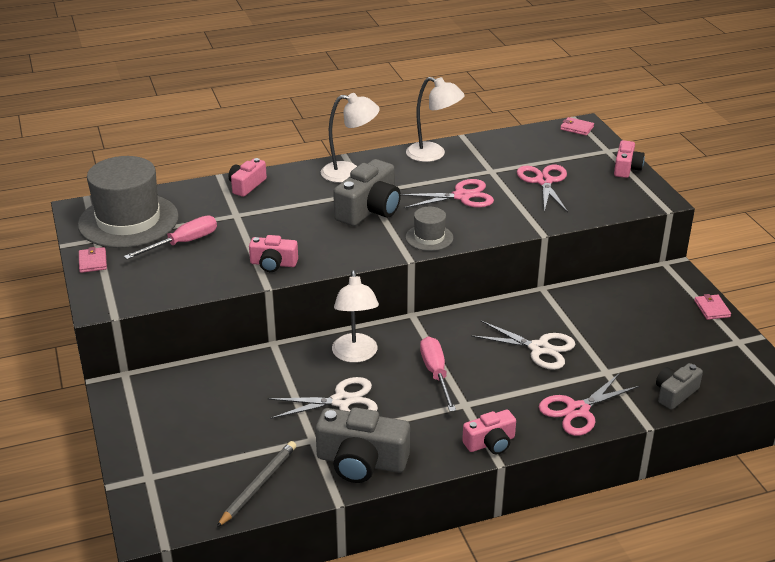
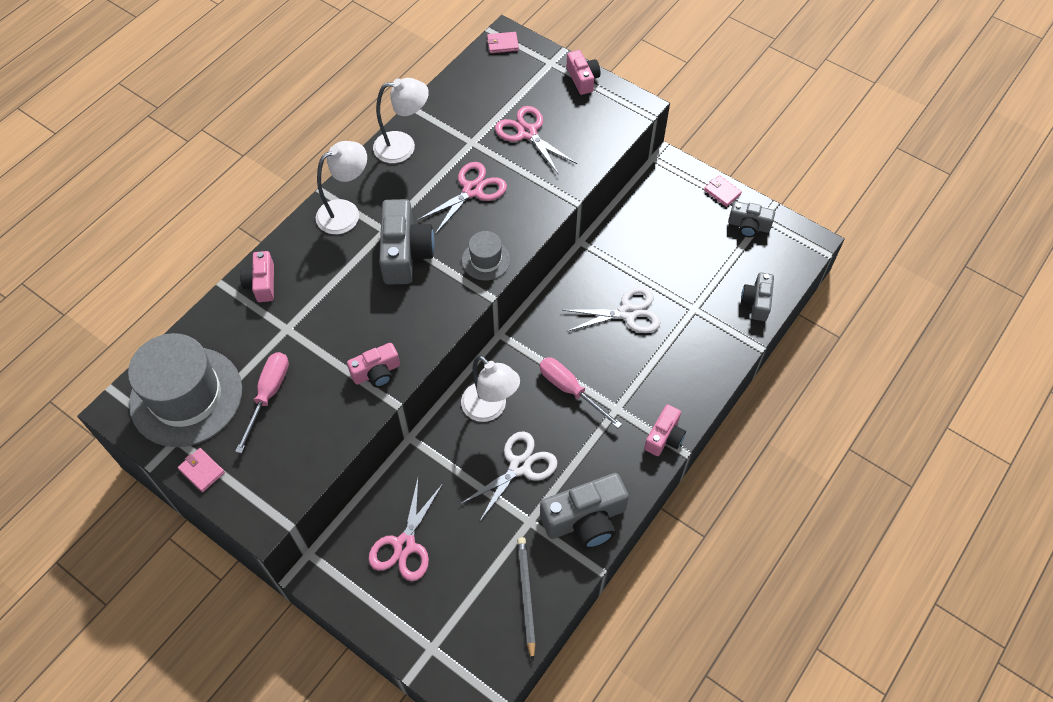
camera: 35 degrees left, 25 degrees up
pink scissors [539,373,640,436] -> pink scissors moved to [368,479,443,581]
none -> grey camera [728,201,775,237]

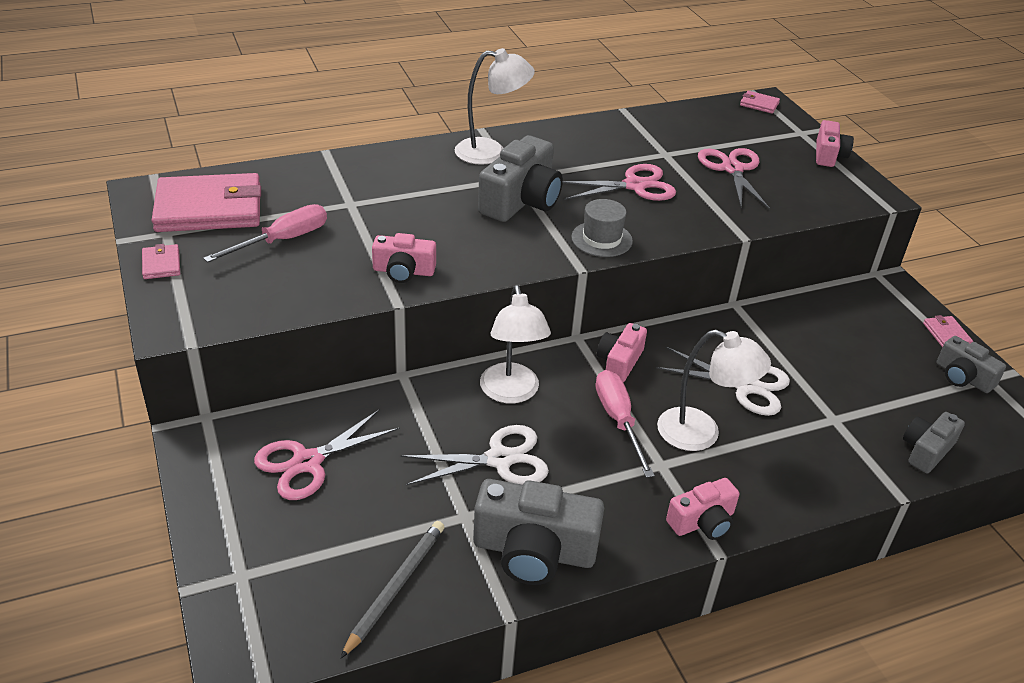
camera: 30 degrees right, 20 degrees down
grey hat [128,333,242,447] -> pink wallet [152,173,261,232]
pink camera [240,251,274,302] -> pink camera moved to [597,323,647,382]
white lamp [373,78,429,163] -> white lamp moved to [657,330,771,451]

